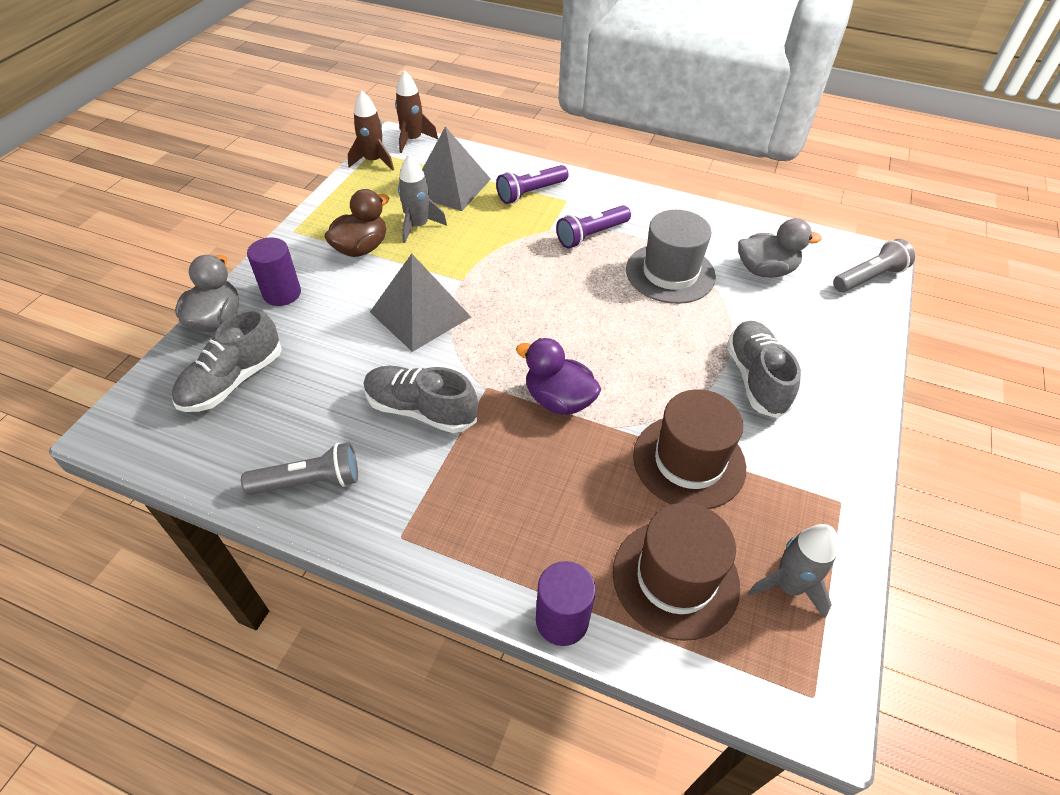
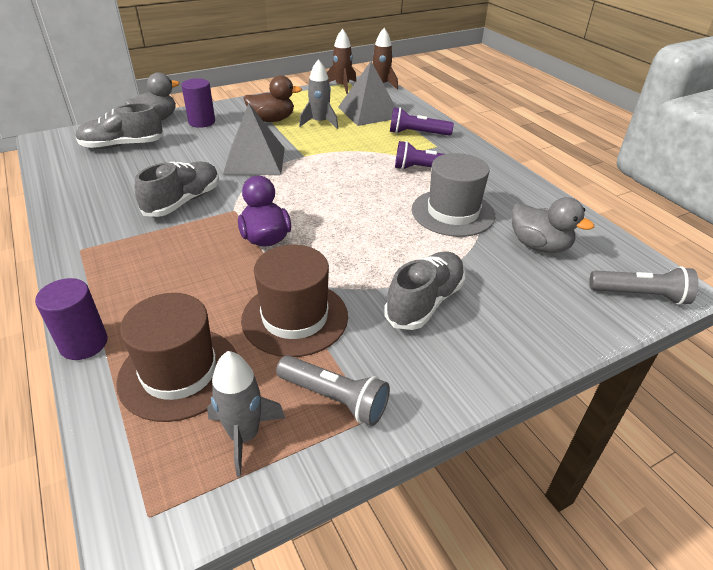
camera: 40 degrees right, 10 degrees down
grey flashlight [241,442,358,495] -> grey flashlight moved to [276,355,390,426]
grey shoe [364,366,478,433] -> grey shoe turned 60 degrees clockwise [135,161,219,217]

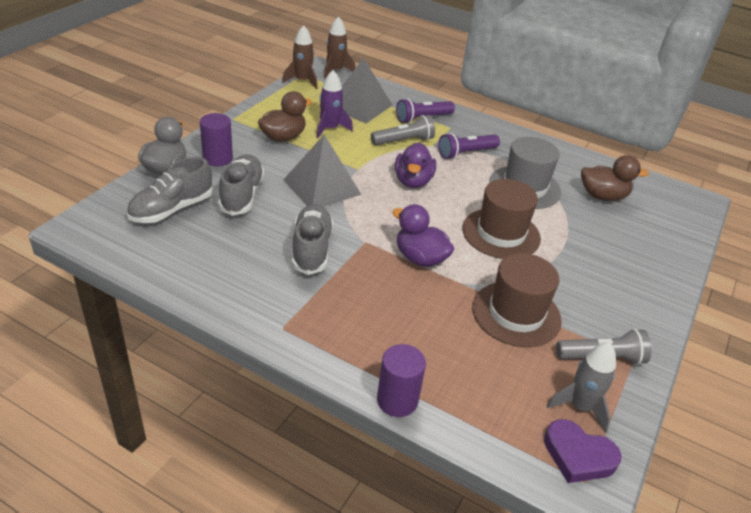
camera: 35 degrees left, 0 degrees up
brown hat [116,293,237,422] -> brown hat moved to [462,179,541,259]
grey rocket [299,59,338,129] -> purple rocket [316,70,353,139]
grey shoe [384,251,465,330] -> grey shoe moved to [218,154,265,216]
grey duck [511,197,594,253] -> brown duck [581,155,649,201]
grey flashlight [589,266,698,305] -> grey flashlight moved to [371,115,435,145]
none -> purple duck [395,142,436,188]
none -> purple heart [544,419,622,483]

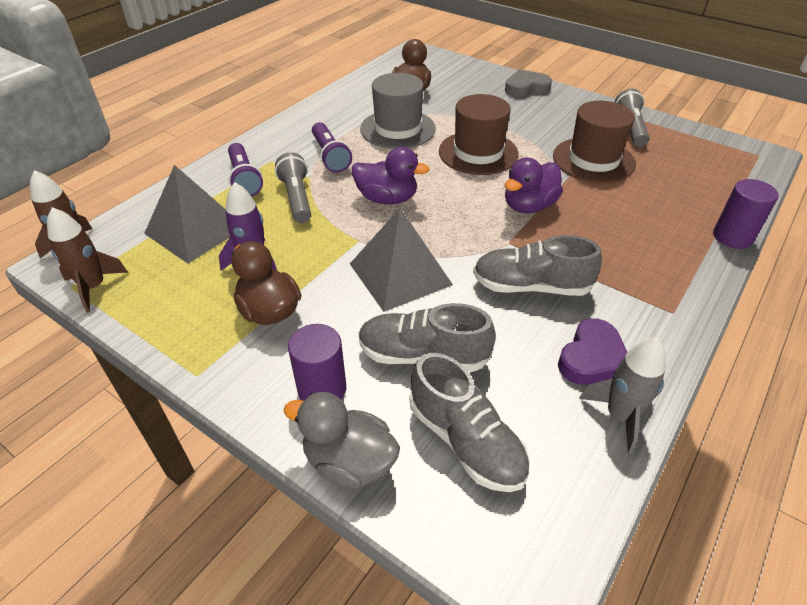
camera: 80 degrees left, 5 degrees up
purple heart [544,419,622,483] -> purple heart moved to [558,318,627,385]
grey rocket [547,342,616,433] -> grey rocket moved to [579,338,666,454]
none -> grey heart [505,69,552,97]

